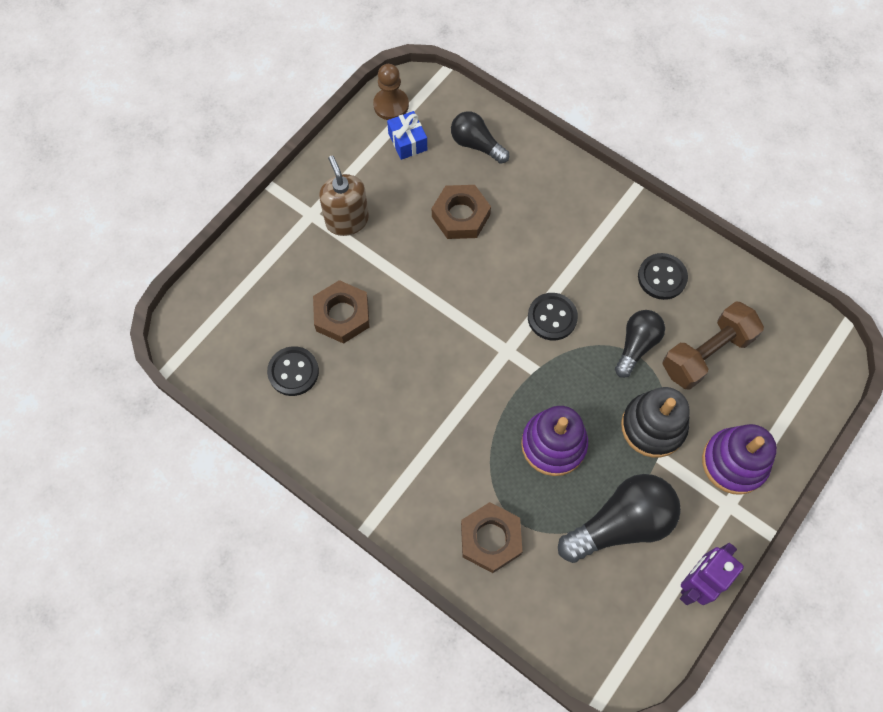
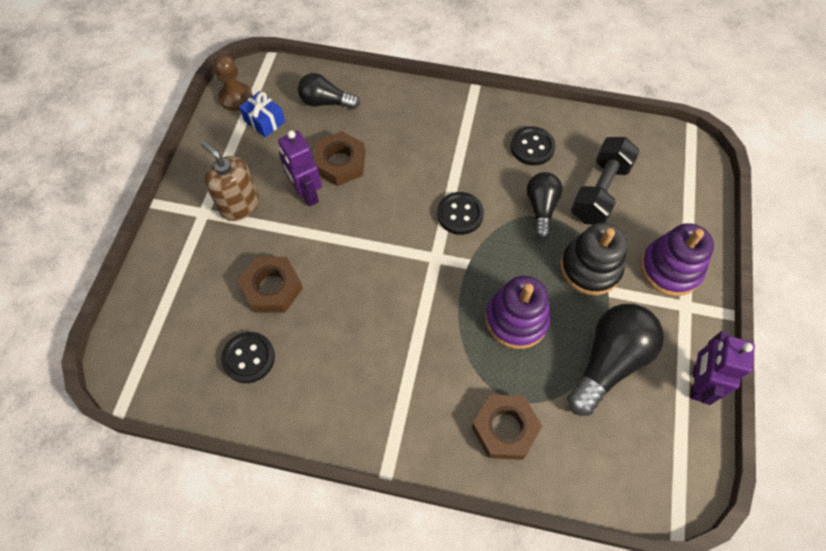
camera: 25 degrees left, 5 degrees down
brown dumbbell [662,302,764,389] -> black dumbbell [571,137,640,225]
none -> purple robot [278,130,322,206]

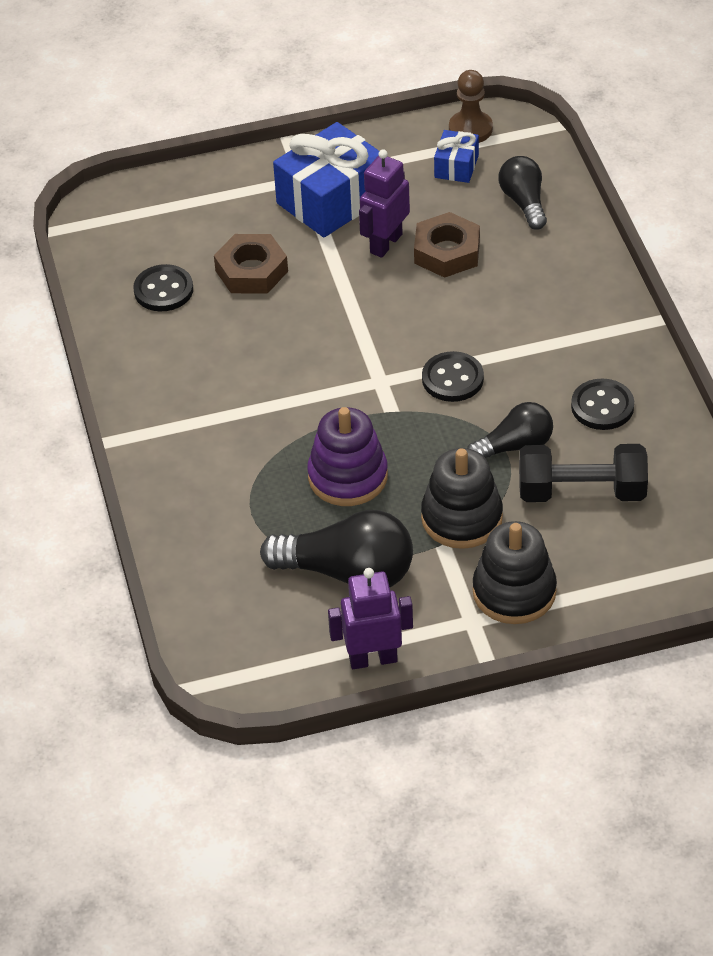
camera: 65 degrees right, 15 degrees down
brown soap dispenser [201,141,259,221] -> blue gift [273,122,379,237]
brown nut [472,394,542,460] -> none
purple stacking toy [641,223,714,296] -> black stacking toy [473,521,557,624]

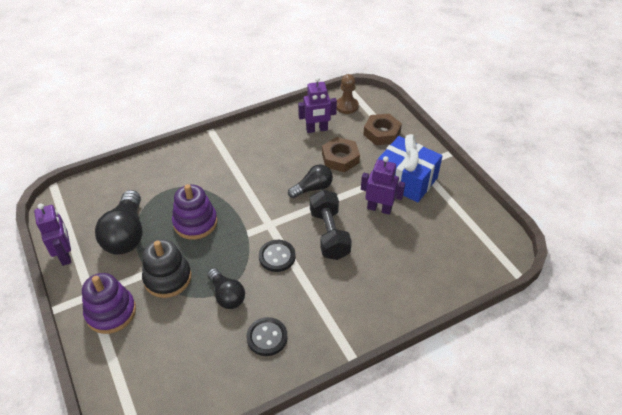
camera: 75 degrees right, 0 degrees up
black button [133,264,193,311] -> purple robot [298,77,337,133]
brown nut [414,212,480,278] -> brown nut moved to [363,114,402,145]
blue gift [434,130,479,183] -> none
brown pawn [449,70,493,143] -> brown pawn moved to [337,74,359,114]
black stacking toy [473,521,557,624] -> purple stacking toy [82,273,136,334]
black light bulb [499,156,547,230] -> black light bulb moved to [288,164,333,198]
black dumbbell [519,444,648,502] -> black dumbbell moved to [310,190,352,260]

